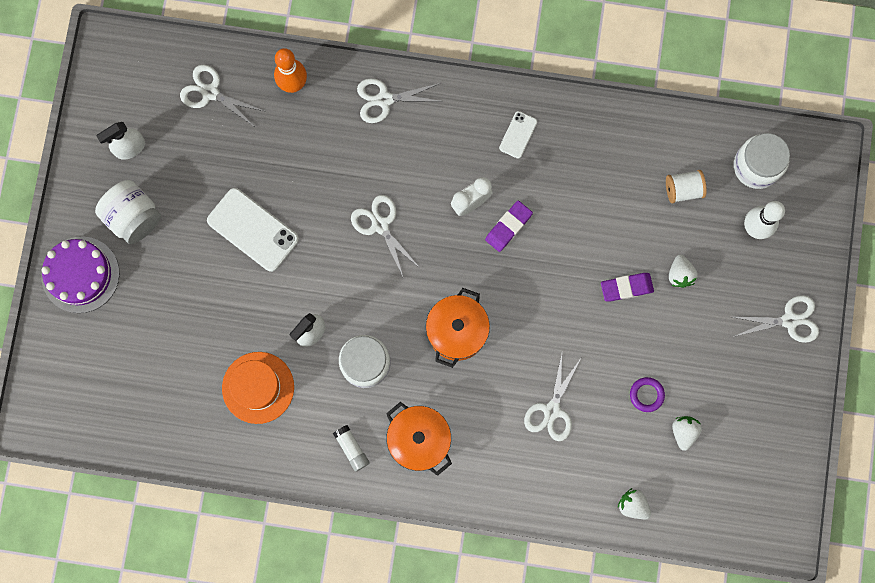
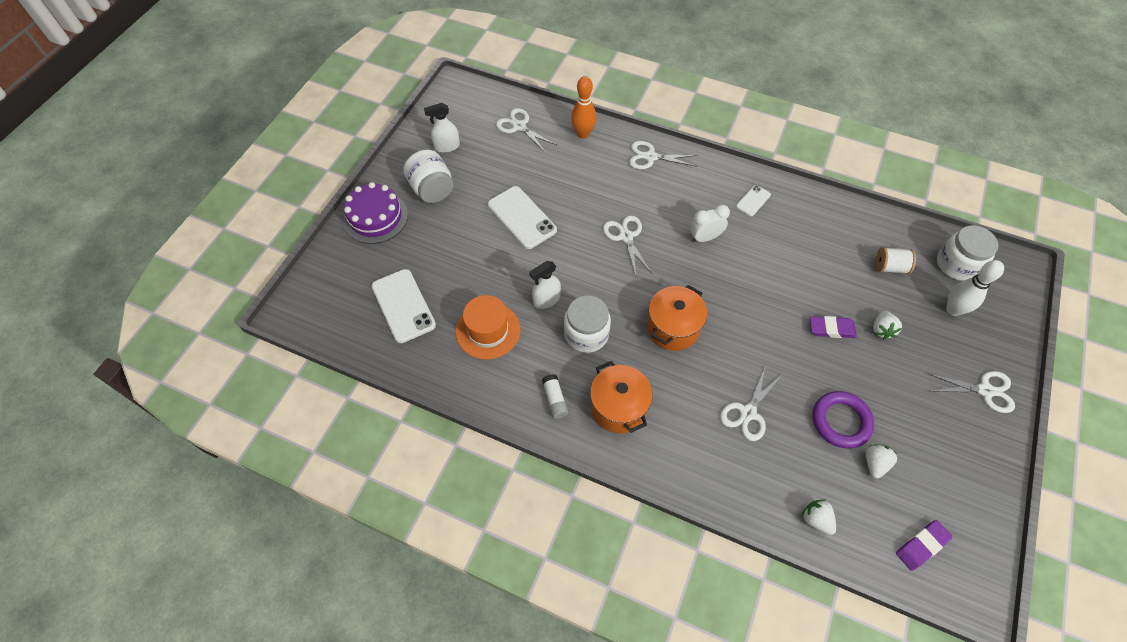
camera: 15 degrees right, 20 degrees down
purple eraser [485,201,533,252] -> purple eraser moved to [896,520,953,571]
purple ring [630,377,665,412] -> purple ring [813,391,874,448], size x1.78
none -> white phone [371,269,436,343]

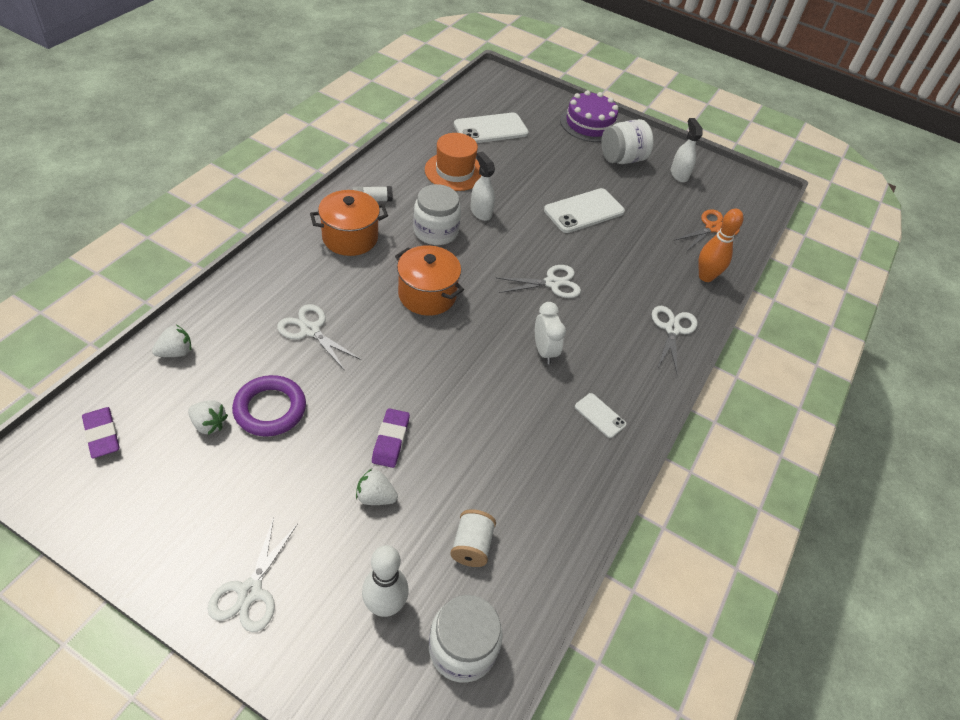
camera: 90 degrees right, 10 degrees down
white scissors [496,108,556,153] -> orange scissors [673,209,739,252]

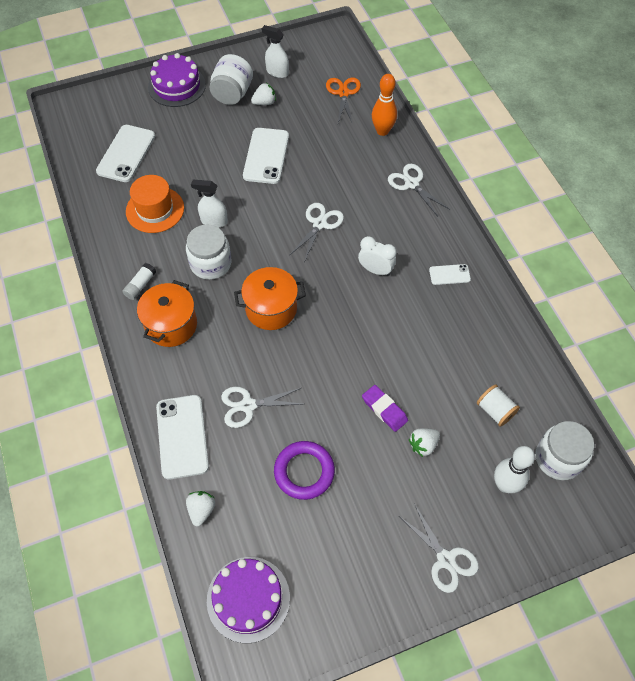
camera: 45 degrees left, 10 degrees up
purple eraser [82,407,120,458] -> purple cake [207,557,290,643]
white strawberry [188,400,228,435] -> white strawberry moved to [251,83,276,105]
none -> white phone [156,395,209,480]

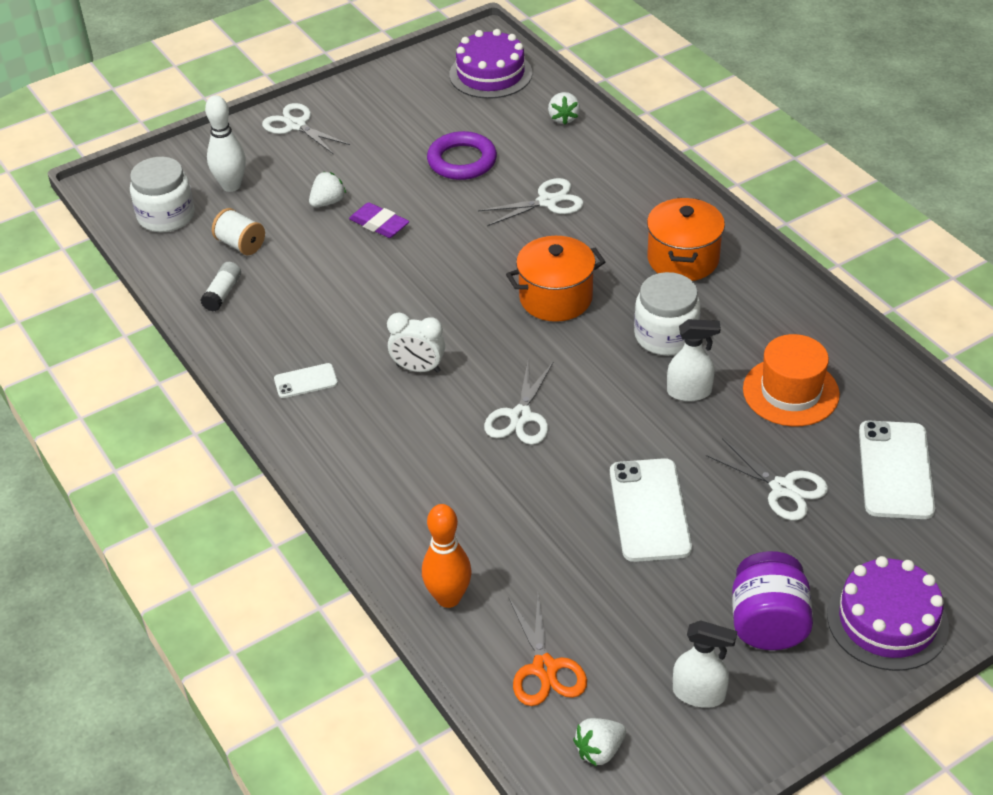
camera: 170 degrees right, 15 degrees down
white glue stick [122,263,156,300] -> white glue stick moved to [201,262,241,312]
white phone [156,395,209,480] -> none
white jar [210,54,253,105] -> purple jar [732,551,813,650]
white strawberry [251,83,276,105] -> white strawberry moved to [573,718,626,767]
white scissors [388,164,449,217] -> white scissors moved to [706,438,828,520]

